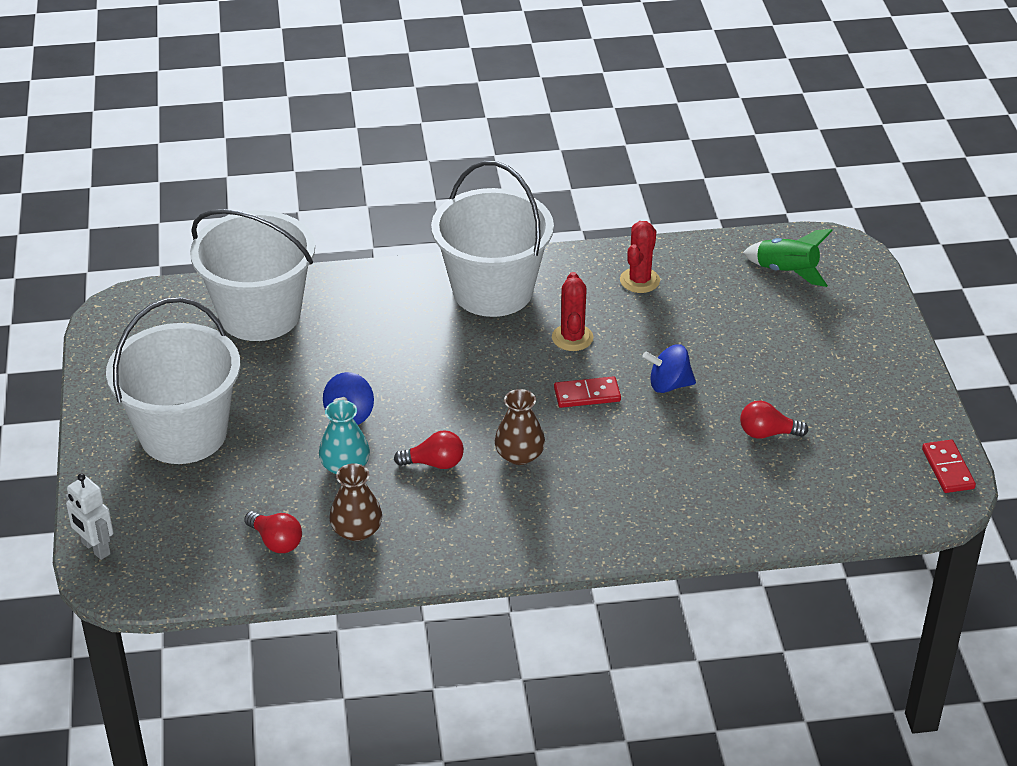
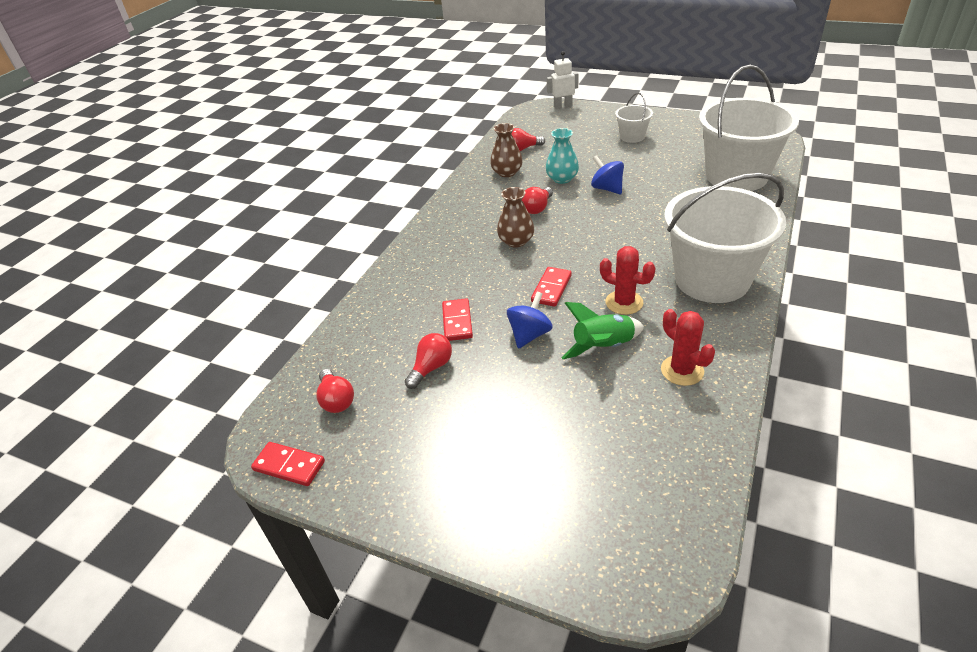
camera: 125 degrees right, 0 degrees up
white bucket [106,297,240,464] -> white bucket [615,93,653,143], size x0.46
green rocket [743,229,833,287] -> green rocket moved to [561,302,644,359]
none -> red light bulb [316,369,354,413]
none -> red domino [442,298,473,341]

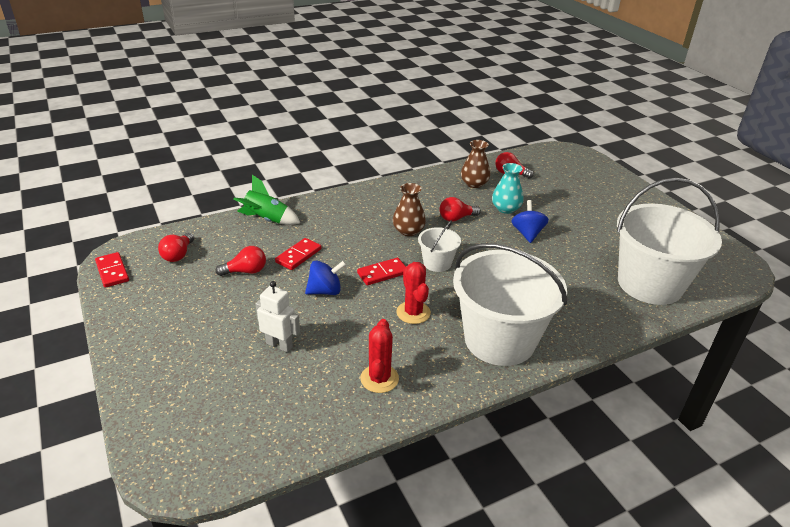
camera: 35 degrees right, 5 degrees down
white robot [547,51,578,109] -> white robot moved to [256,281,300,352]
green rocket [561,302,644,359] -> green rocket moved to [233,175,300,225]
white bucket [615,93,653,143] -> white bucket moved to [418,221,461,272]

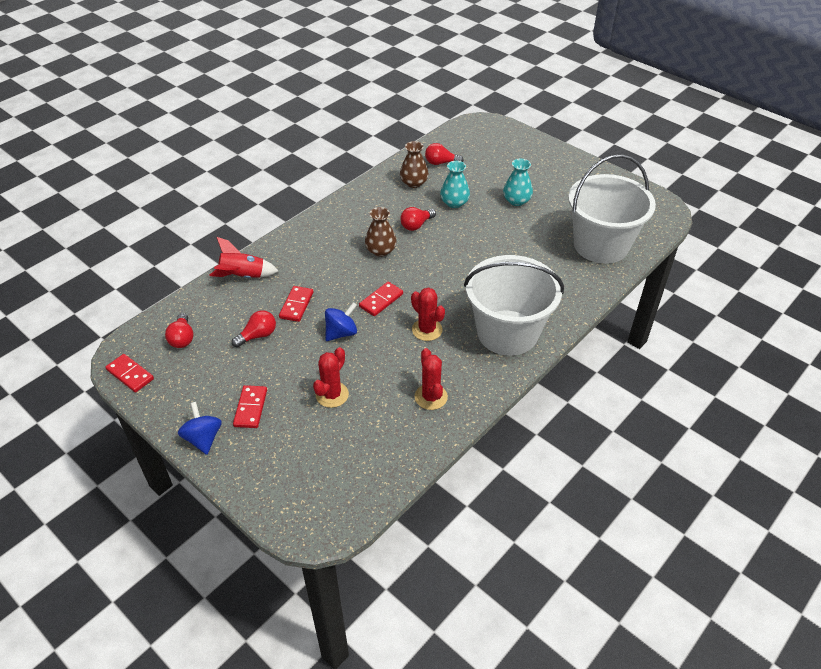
camera: 20 degrees left, 10 degrees up
green rocket [233,175,300,225] -> red rocket [209,237,278,278]
white robot [256,281,300,352] -> red cactus [313,347,349,408]
white bucket [418,221,461,272] -> none
blue spinning top [511,200,549,243] -> blue spinning top moved to [178,402,222,455]
none -> red domino [233,385,267,428]
none -> turquoise vase [503,159,533,206]

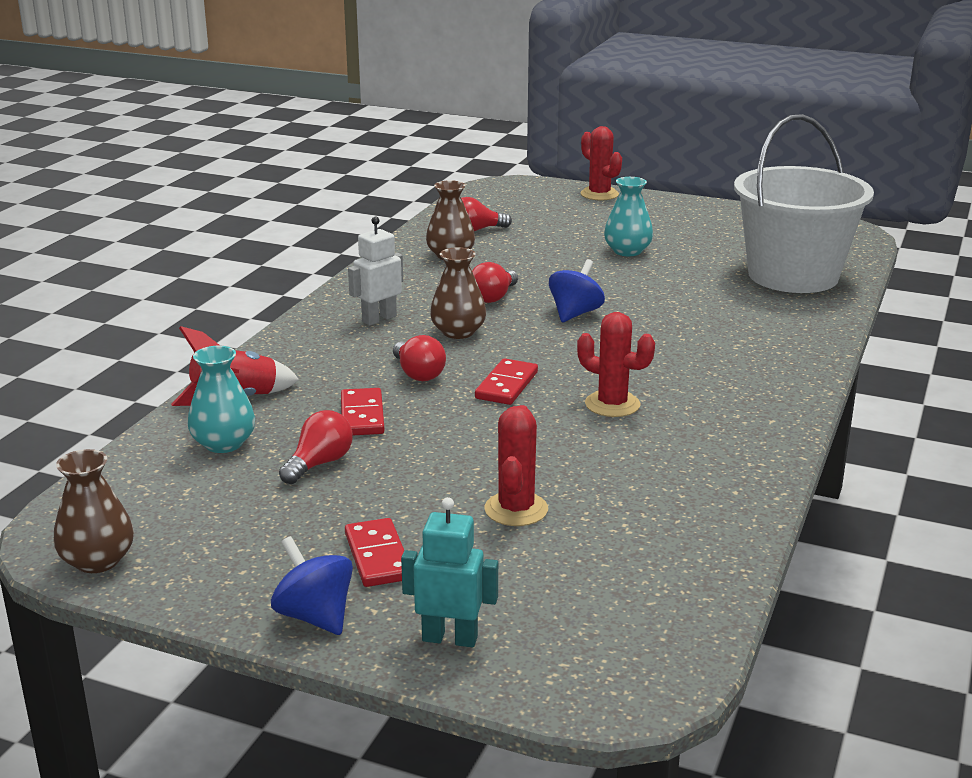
camera: 20 degrees left, 20 degrees down
red domino [105,354,154,392] -> brown vase [53,449,134,573]
red light bulb [165,313,194,348] -> red light bulb moved to [393,335,446,381]
blue spinning top [325,302,357,341] -> blue spinning top moved to [549,259,605,322]
red cactus [414,348,448,410] -> red cactus moved to [580,126,622,200]
turquoise vase [440,161,470,208] -> turquoise vase moved to [188,346,255,453]
white bucket [464,255,564,356] -> none
none -> white robot [348,217,403,326]
none -> turquoise robot [401,497,498,647]

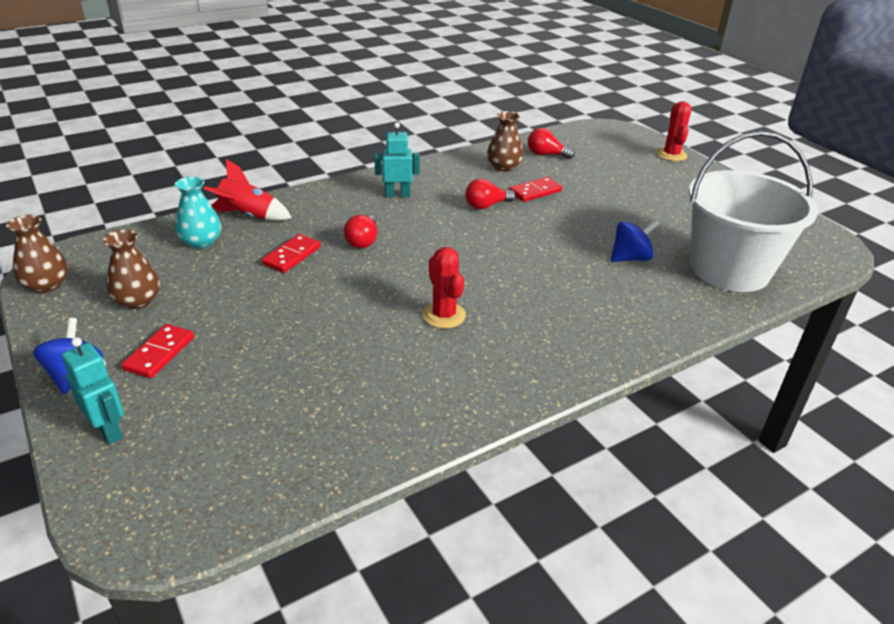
camera: 35 degrees right, 10 degrees up
red light bulb [279,410,353,484] -> none
white robot [348,217,403,326] -> turquoise robot [374,122,420,198]
brown vase [430,247,486,339] -> brown vase moved to [103,230,160,309]
red domino [475,358,538,405] -> red domino moved to [509,177,562,202]
red cactus [484,405,548,526] -> none
blue spinning top [549,259,605,322] -> blue spinning top moved to [611,220,659,262]
turquoise vase [604,177,653,256] -> none

